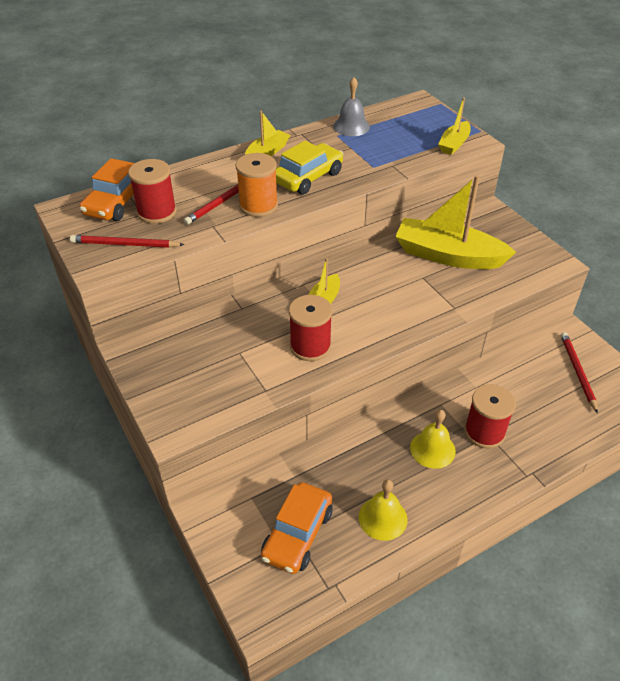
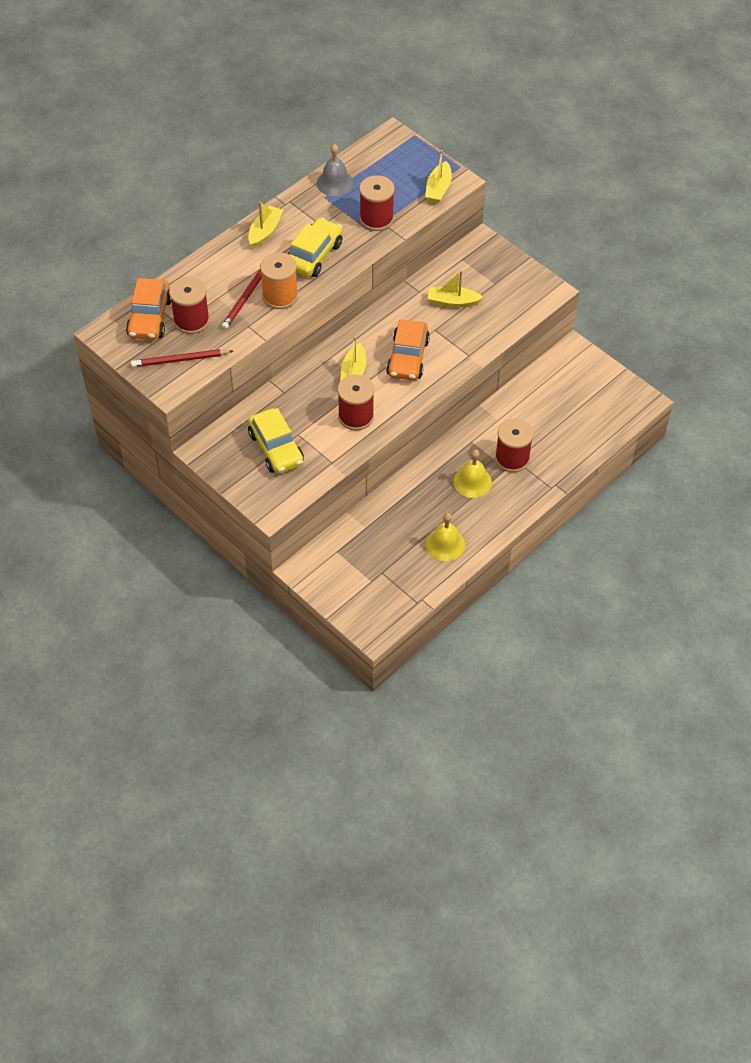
camera: 15 degrees left, 10 degrees up
orange car [261,482,333,574] -> orange car moved to [386,319,430,380]
yellow boat [395,175,516,269] -> yellow boat [428,270,483,308], size x0.51
red pencil [561,332,598,413] -> none
none -> yellow car [248,408,304,474]
none -> red spool [359,175,395,231]

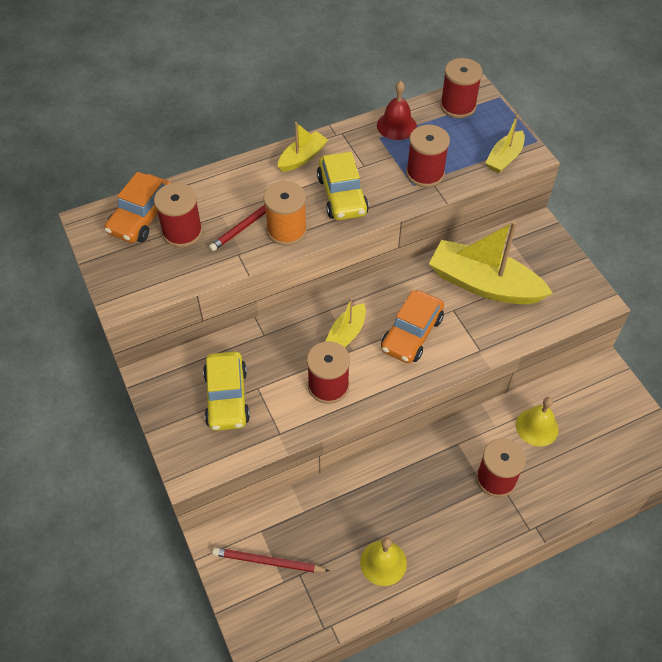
camera: 20 degrees right, 0 degrees up
red pencil [131,349,233,367] -> red pencil moved to [212,548,329,572]
yellow car [288,218,343,277] -> yellow car turned 120 degrees clockwise [317,152,369,220]
grey bell [317,144,354,196] -> red bell [377,81,417,140]
yellow boat [428,270,483,308] -> yellow boat [429,221,552,304], size x1.96
yellow bell [453,449,492,498] -> yellow bell moved to [516,397,558,447]
none -> red spool [440,58,483,118]

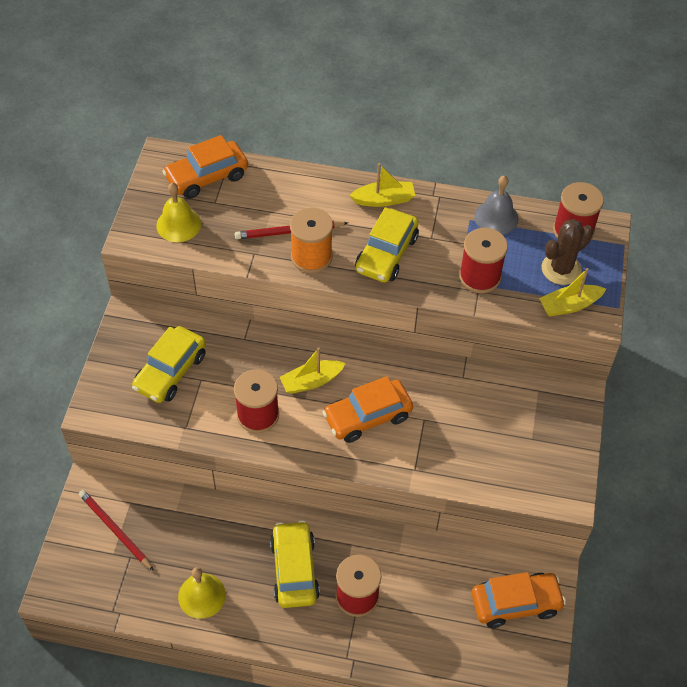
camera: 35 degrees right, 0 degrees up
red spool [154,183,203,247] -> none
red bell [377,81,417,140] -> grey bell [474,176,519,235]
yellow boat [429,221,552,304] -> none
yellow bell [516,397,558,447] -> yellow bell moved to [156,183,201,242]
none -> yellow car [270,520,320,608]
none -> orange car [472,572,566,628]
none -> brown cactus [542,219,593,285]

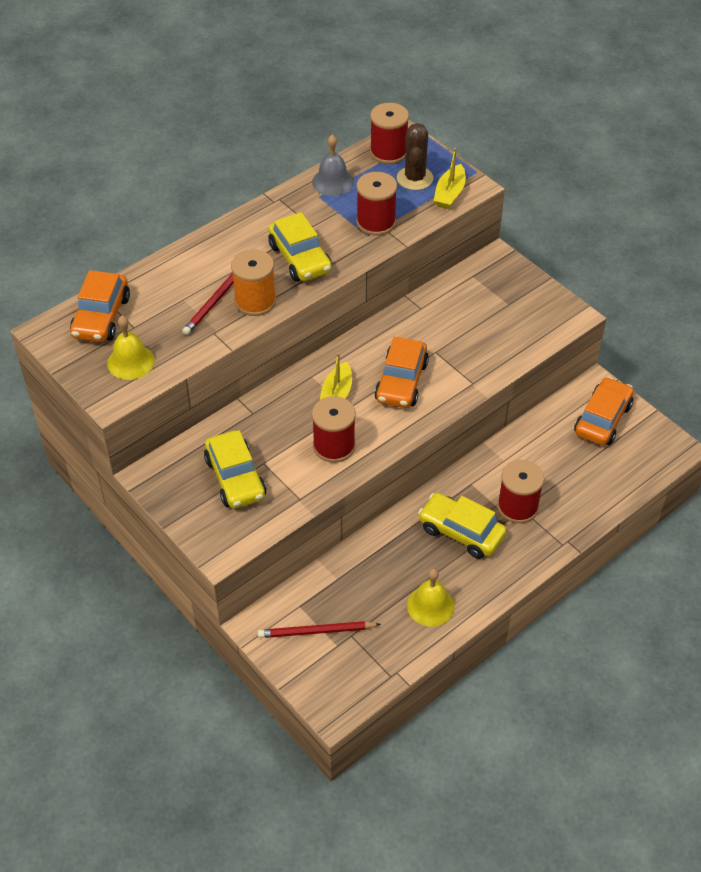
camera: 50 degrees left, 5 degrees down
yellow boat [349,163,415,207] -> none

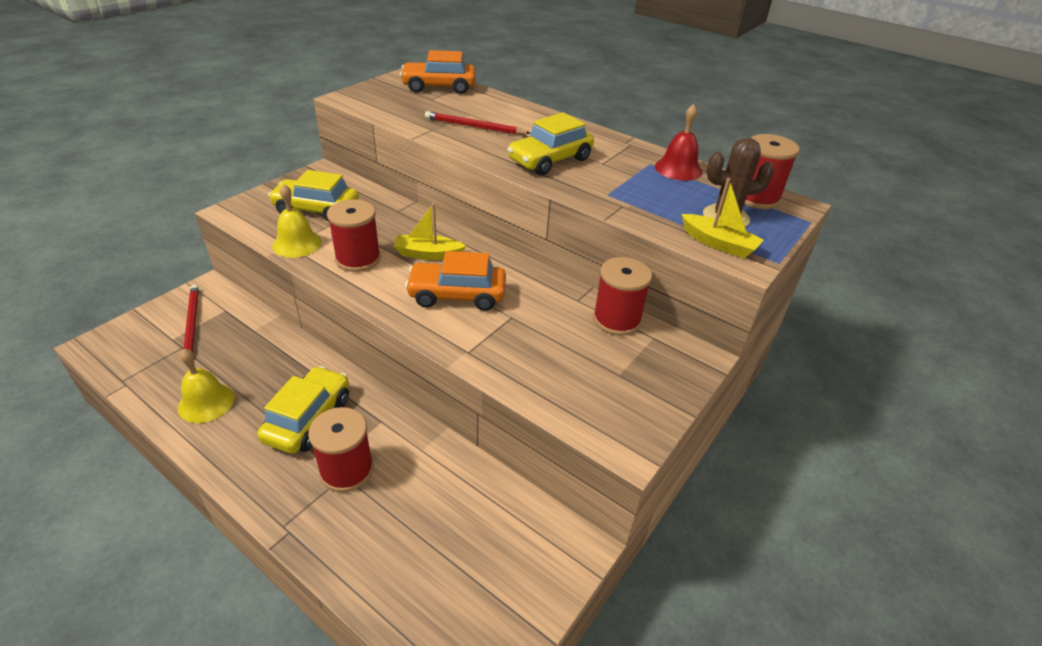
camera: 75 degrees right, 10 degrees down
yellow bell [107,316,155,380] -> yellow bell moved to [272,184,322,258]
yellow car [204,430,266,509] -> yellow car turned 45 degrees clockwise [268,170,359,222]
orange spool [231,249,276,316] -> none
grey bell [312,135,354,196] -> red bell [655,104,702,181]
red spool [356,172,397,236] -> red spool moved to [593,257,652,336]
yellow boat [433,148,466,209] -> yellow boat turned 150 degrees counterclockwise [681,178,764,258]
orange car [574,377,633,445] -> none

